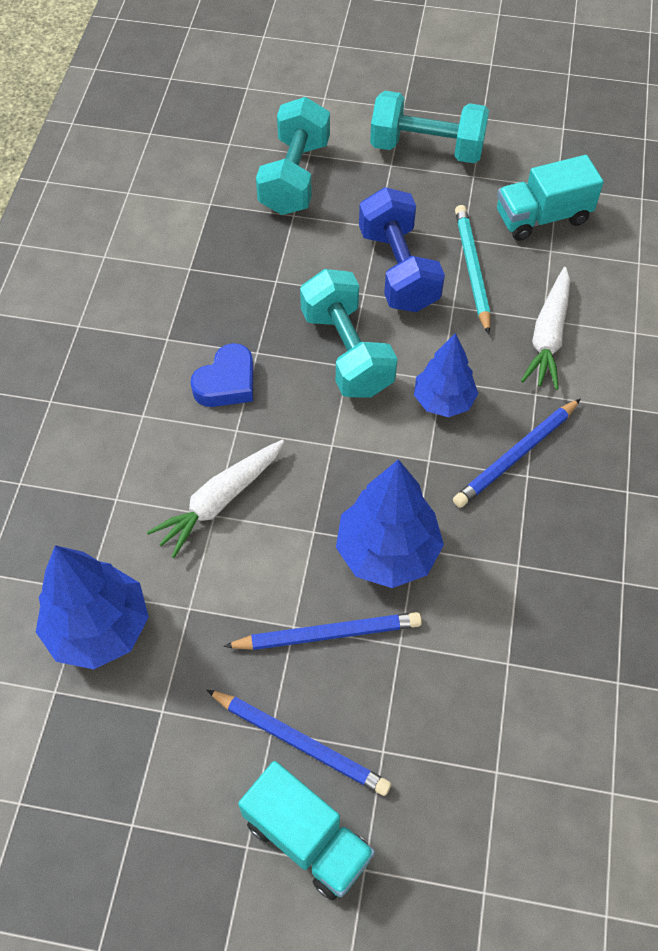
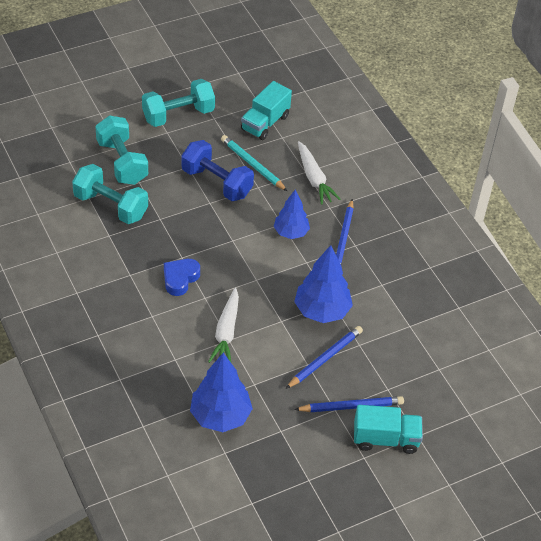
camera: 40 degrees left, 10 degrees down
blue heart [190,343,254,407] -> blue heart turned 150 degrees counterclockwise [164,259,200,296]
turquoise dumbbell [300,269,398,398] -> turquoise dumbbell moved to [72,164,148,224]

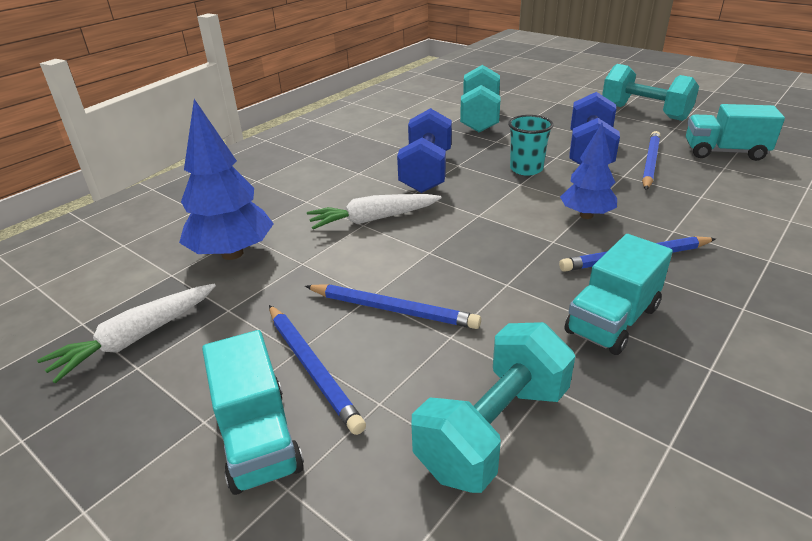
camera: 70 degrees right, 15 degrees down
turquoise dumbbell [95,116,148,185] -> turquoise dumbbell moved to [411,322,575,493]
blue heart [164,259,200,296] -> blue dumbbell [397,108,452,193]
turquoise pencil [221,135,287,191] -> blue pencil [642,131,660,190]
blue tree [294,245,353,323] -> none
white carrot [298,141,340,205] -> white carrot moved to [37,284,216,383]
none -> turquoise cup [508,115,553,176]
none -> turquoise truck [565,234,673,355]

